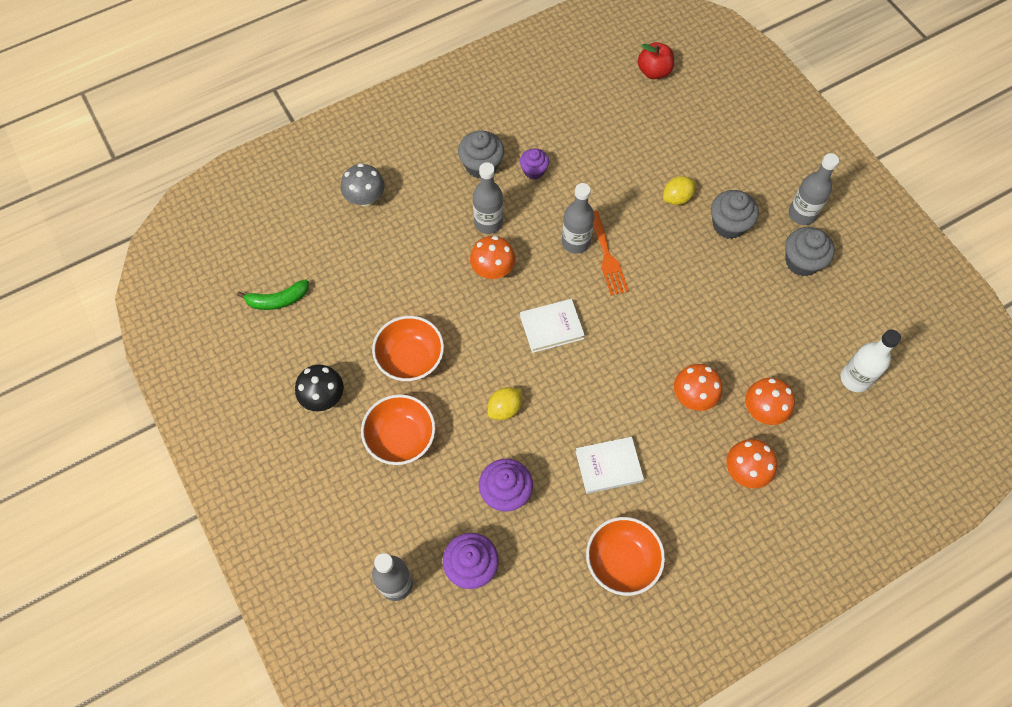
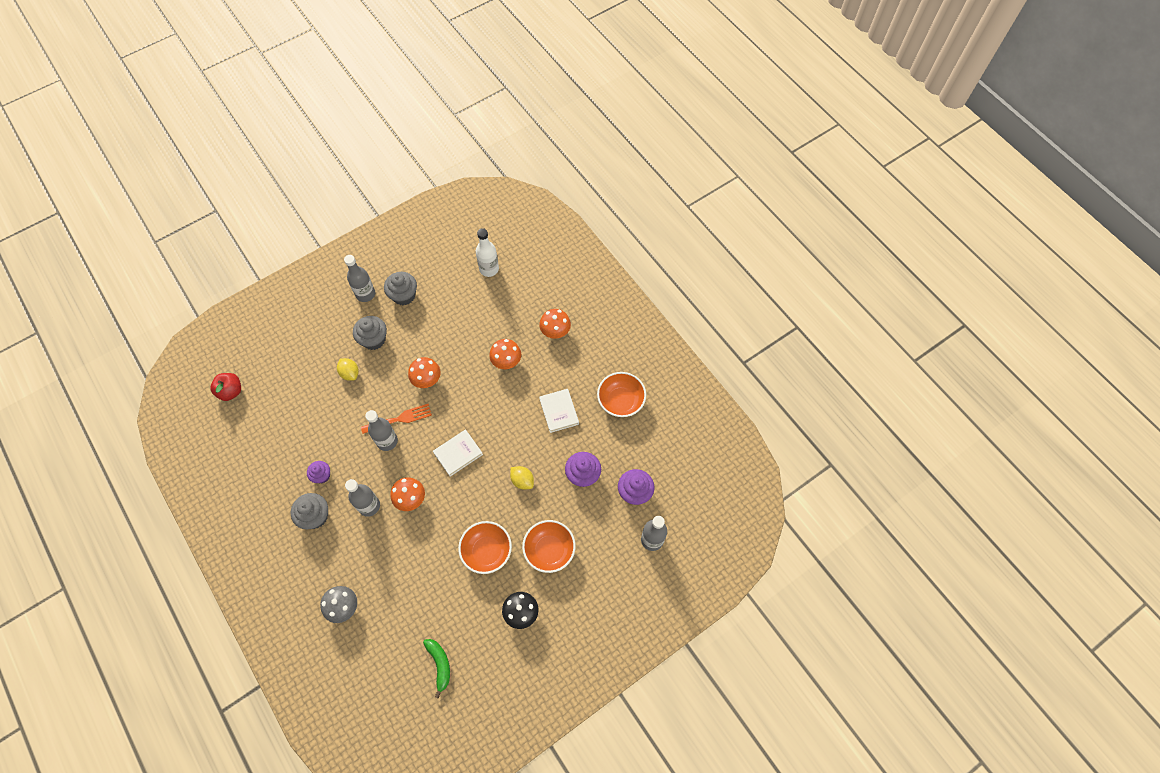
camera: 95 degrees left, 0 degrees up
white book [520,299,585,353] -> white book turned 75 degrees clockwise [433,429,483,476]
orange mushroom [745,378,795,425] -> orange mushroom moved to [408,357,441,388]

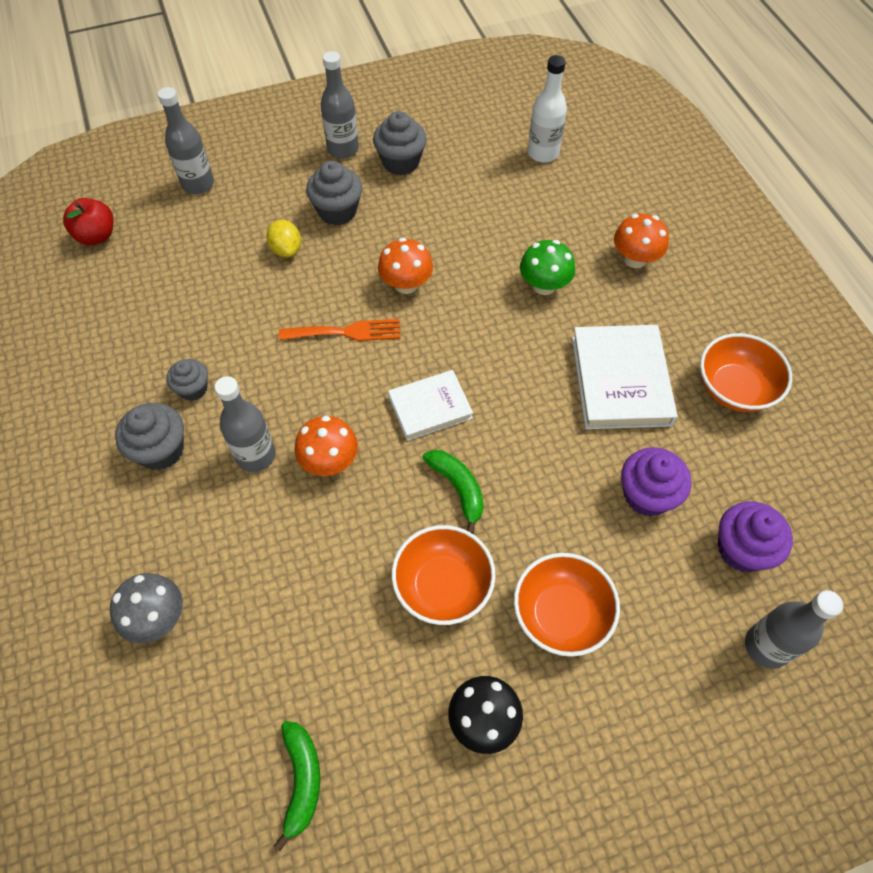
camera: 15 degrees right, 5 degrees down
purple cupcake [307,461,330,483] -> grey cupcake [167,359,208,401]
grey bottle [365,410,398,451] -> grey bottle moved to [158,87,214,194]
orange mushroom [489,339,521,369] -> green mushroom [520,240,575,295]
yellow lemon [510,466,534,490] -> none
white book [539,389,579,433] -> white book [572,325,677,429], size x1.59
none -> green banana [422,450,484,534]

